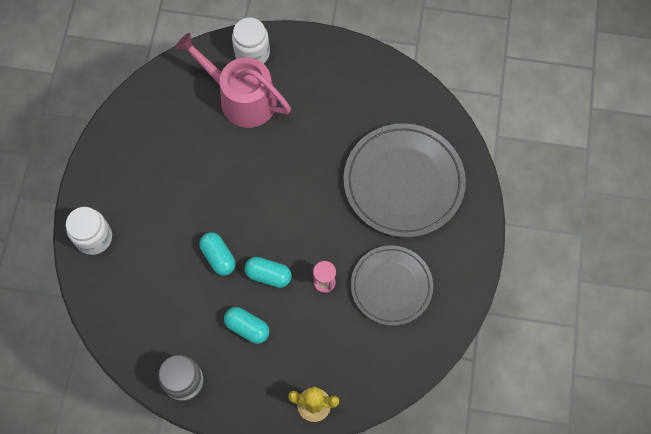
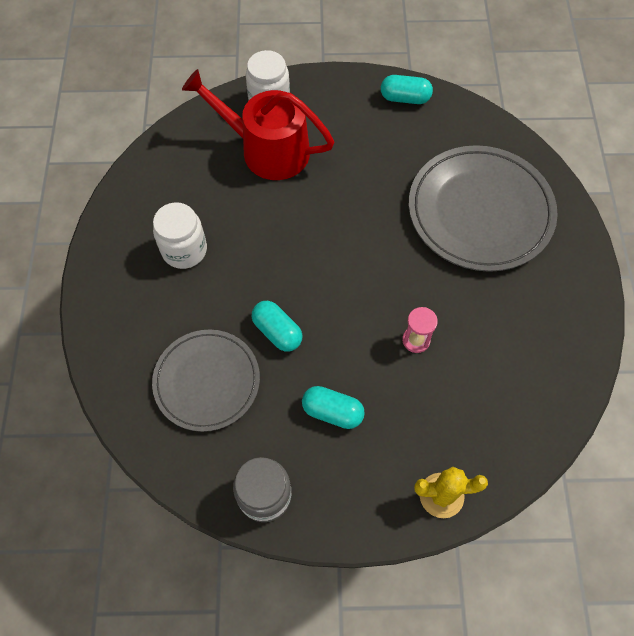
camera: 10 degrees left, 5 degrees down
white jar [66,207,112,255] -> white jar moved to [153,202,207,269]
pink watering can [175,33,291,128] -> red watering can [182,69,334,180]
turquoise capsule [244,257,292,288] -> turquoise capsule moved to [381,75,433,104]
grey plate [351,245,433,326] -> grey plate moved to [152,330,260,432]

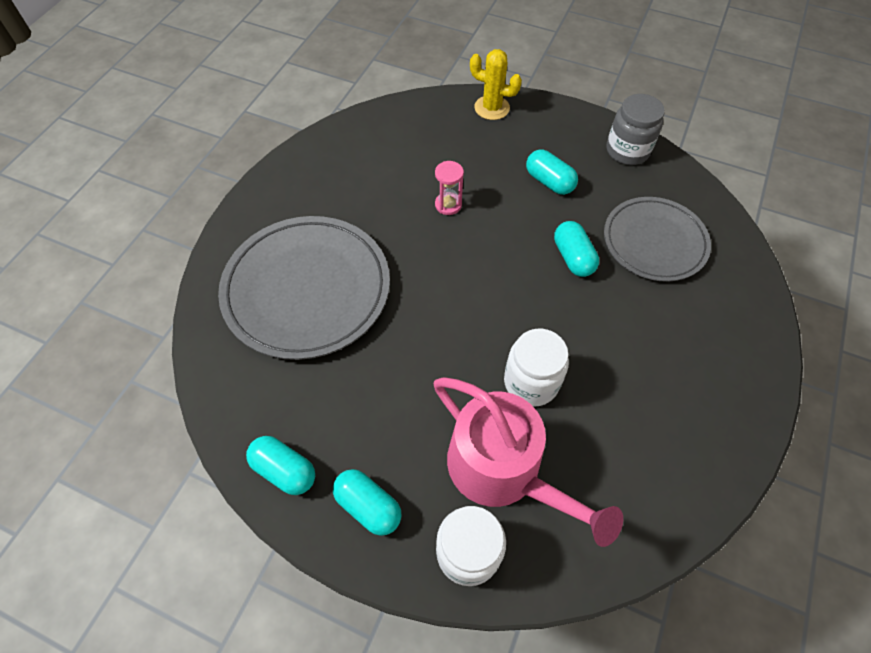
camera: 155 degrees left, 5 degrees down
white jar [153,202,207,269] -> white jar moved to [504,329,569,407]
red watering can [182,69,334,180] -> pink watering can [434,377,623,547]
none -> turquoise capsule [333,469,401,536]

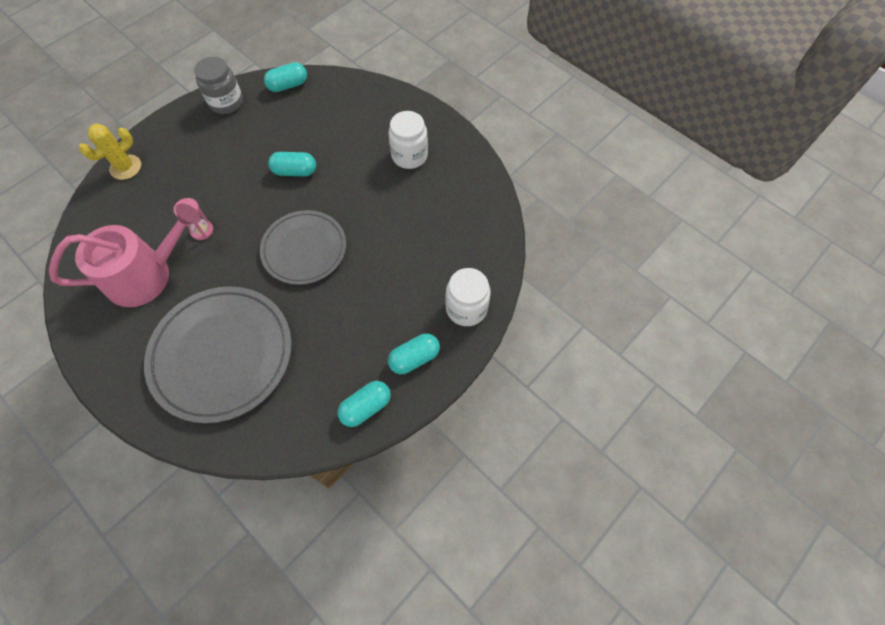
camera: 70 degrees left, 5 degrees up
pink watering can [434,377,623,547] -> pink watering can moved to [49,203,201,307]
white jar [504,329,569,407] -> white jar moved to [388,111,428,169]
turquoise capsule [526,149,578,195] -> turquoise capsule moved to [264,62,307,92]
grey plate [604,197,711,282] -> grey plate moved to [260,210,346,285]

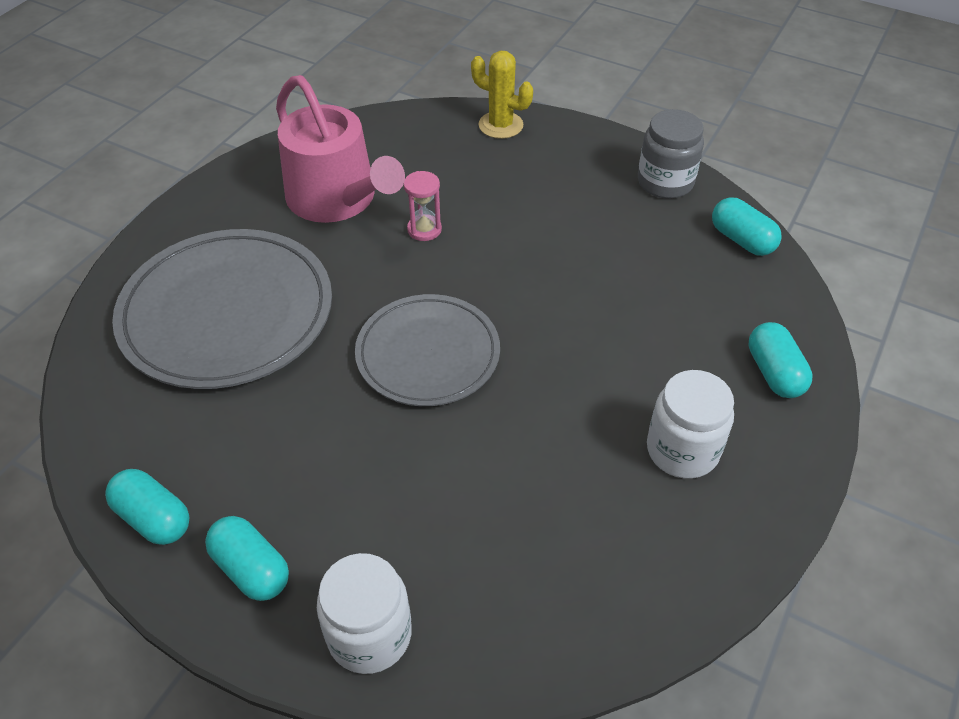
camera: 75 degrees right, 15 degrees down
turquoise capsule [268,152,316,176] -> turquoise capsule moved to [748,322,813,398]

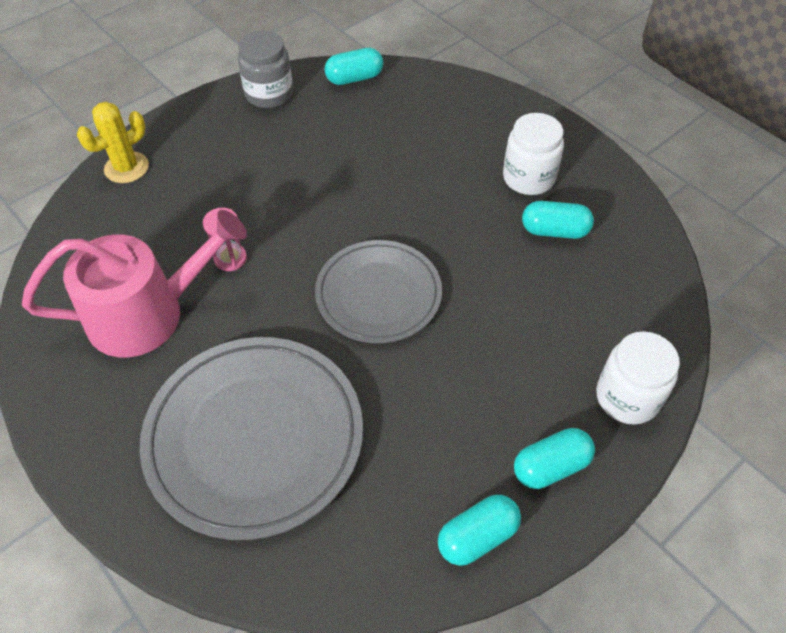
camera: 70 degrees left, 5 degrees up
turquoise capsule [748,322,813,398] -> turquoise capsule moved to [522,201,594,239]

